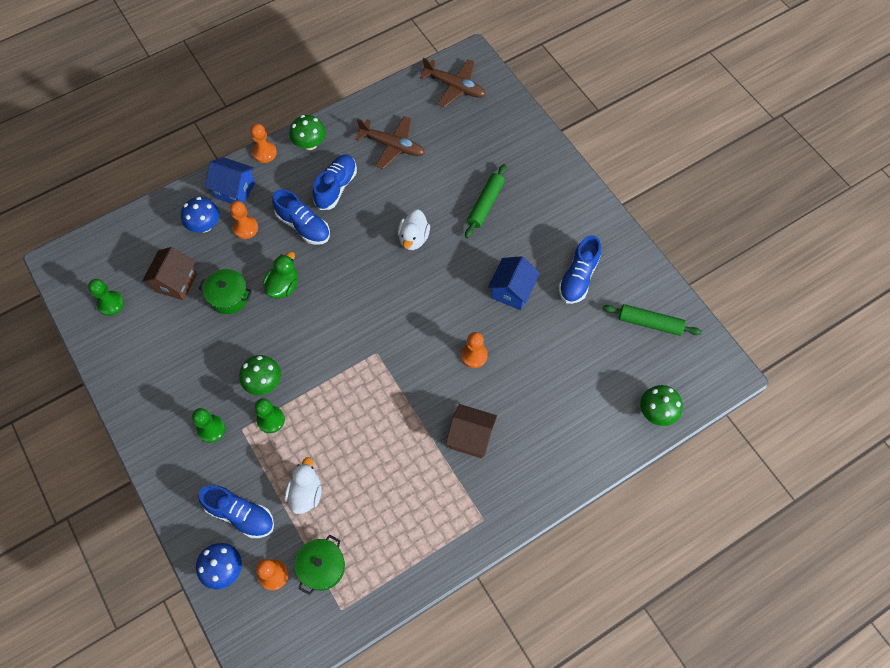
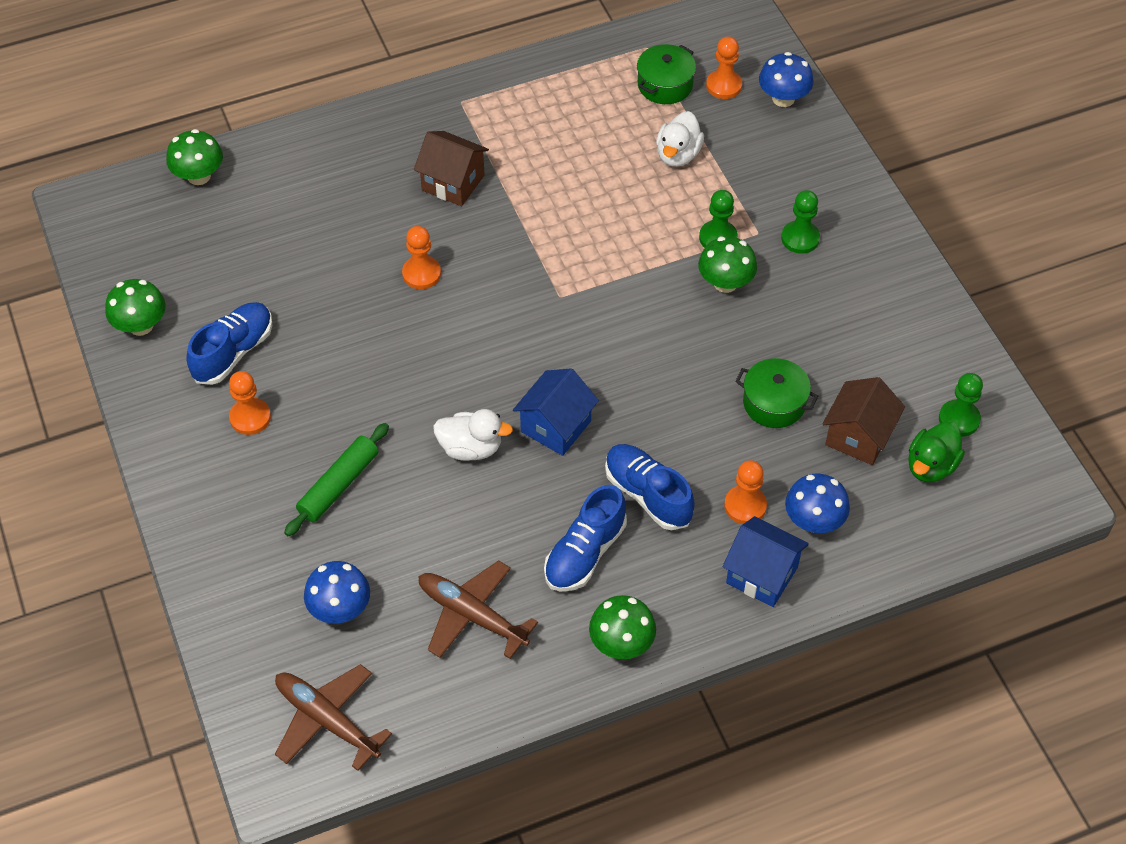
camera: 170 degrees left, 10 degrees down
blue shoe [198,485,274,538] -> none
orange pawn [250,124,277,163] -> orange pawn moved to [229,371,271,435]
green duck [263,252,298,298] -> green duck moved to [908,421,965,482]
white duck [398,209,430,250] -> white duck turned 75 degrees clockwise [433,409,513,461]
blue house [488,256,540,310] -> blue house moved to [513,368,599,456]
green rolling pin [603,304,702,336] -> none
none -> green mushroom [105,279,166,336]
none -> blue mushroom [304,561,370,624]

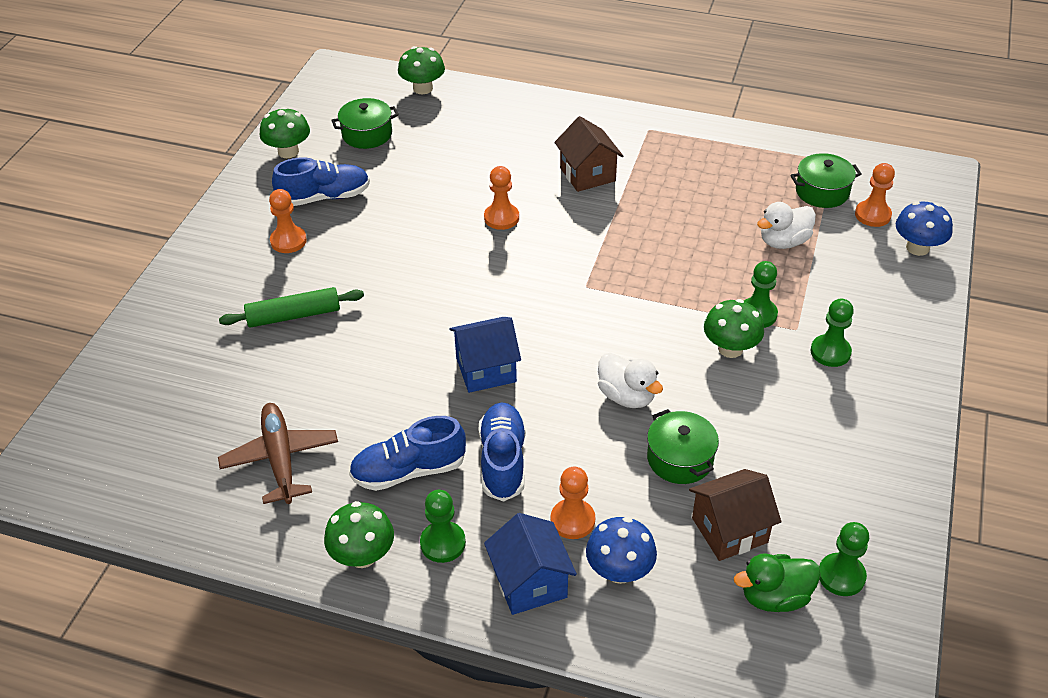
camera: 40 degrees right, 10 degrees down
brown plane [275,664,392,771] -> none
blue mushroom [304,561,370,624] -> none
white duck [433,409,513,461] -> white duck moved to [598,353,663,408]
none -> green pot [331,98,399,149]
none -> green pawn [420,490,466,563]

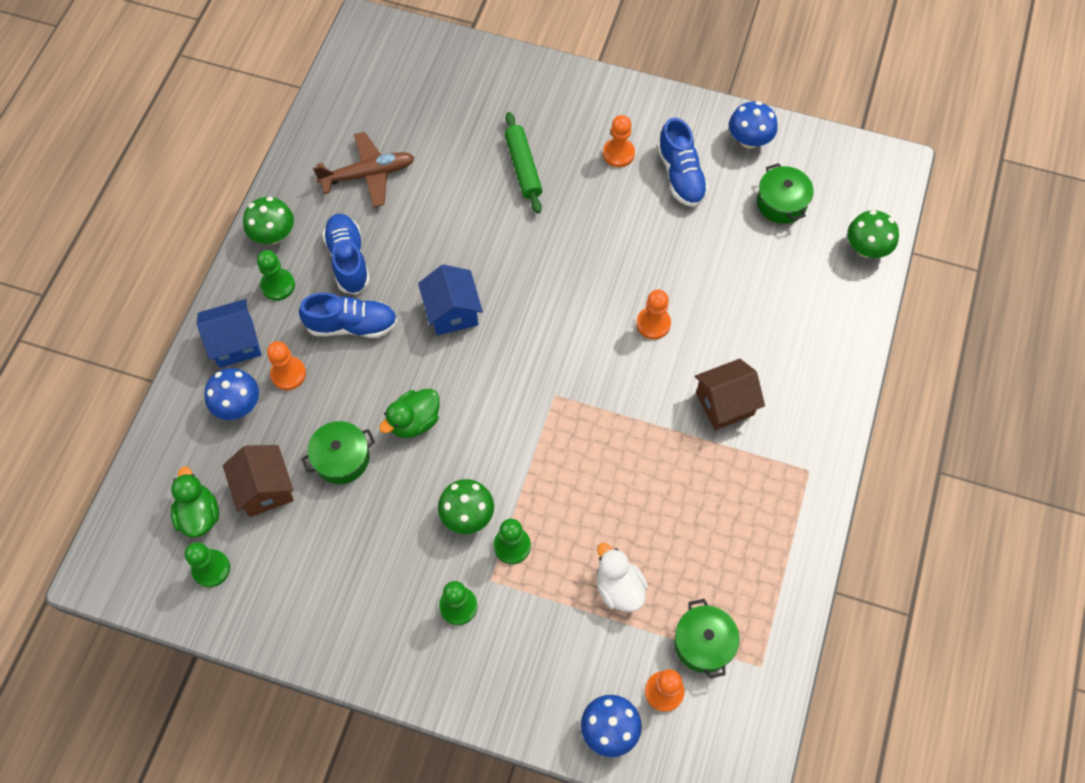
camera: 90 degrees right, 20 degrees up
green mushroom [260,107,310,158] -> blue mushroom [729,101,778,149]
white duck [598,353,663,408] -> green duck [379,389,440,438]

